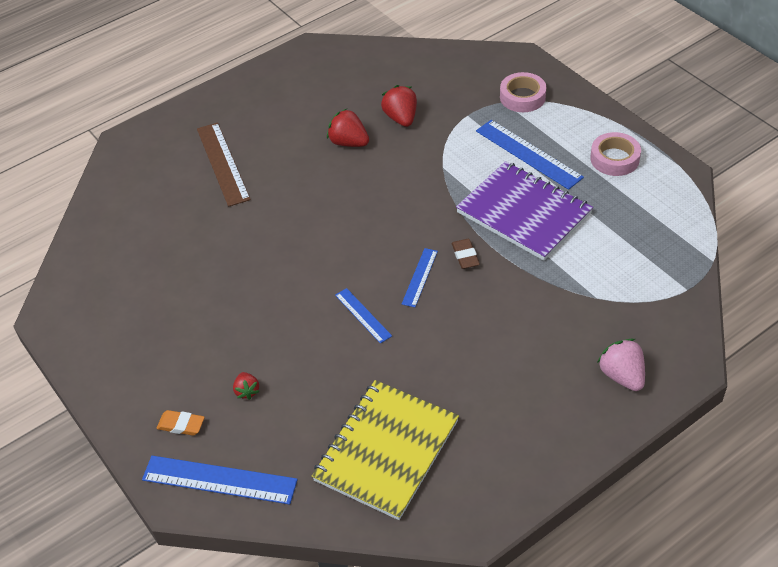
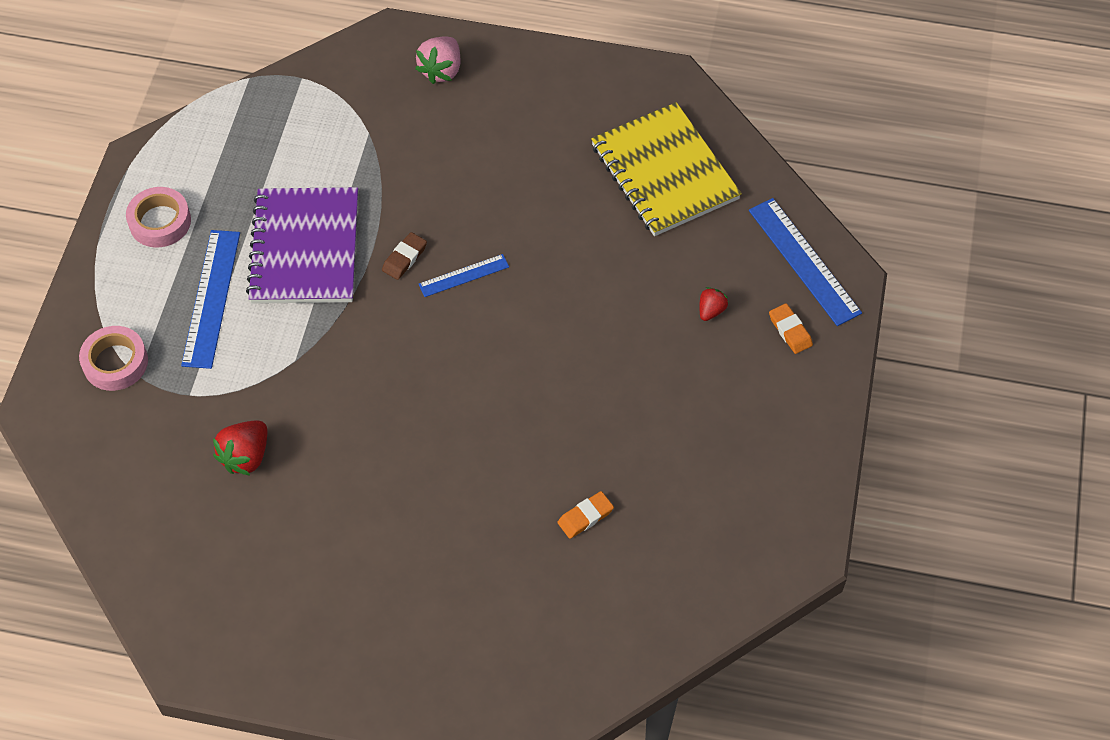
camera: 135 degrees left, 10 degrees up
brown ruler [197,123,251,207] -> none
yellow notebook [312,380,459,520] -> yellow notebook turned 75 degrees clockwise [591,102,742,236]
red strawberry [327,109,369,147] -> none
blue ruler [335,288,392,344] -> none
none -> orange eraser [557,491,614,539]

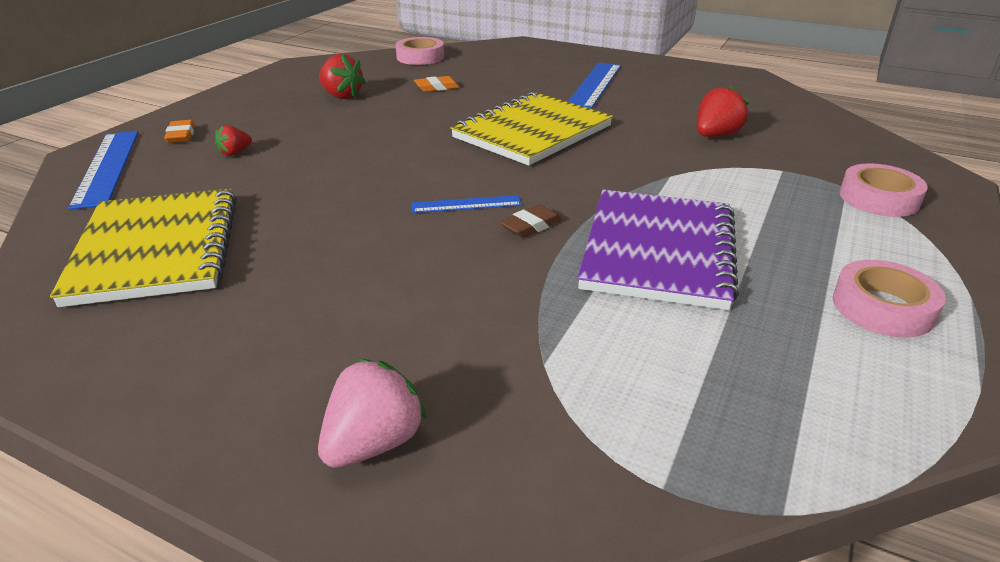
camera: 165 degrees left, 25 degrees down
blue ruler [181,230,240,369] -> blue ruler moved to [568,63,621,109]
none -> red strawberry [319,54,366,99]
none -> pink tape [395,37,444,65]
none -> yellow notebook [451,92,613,166]

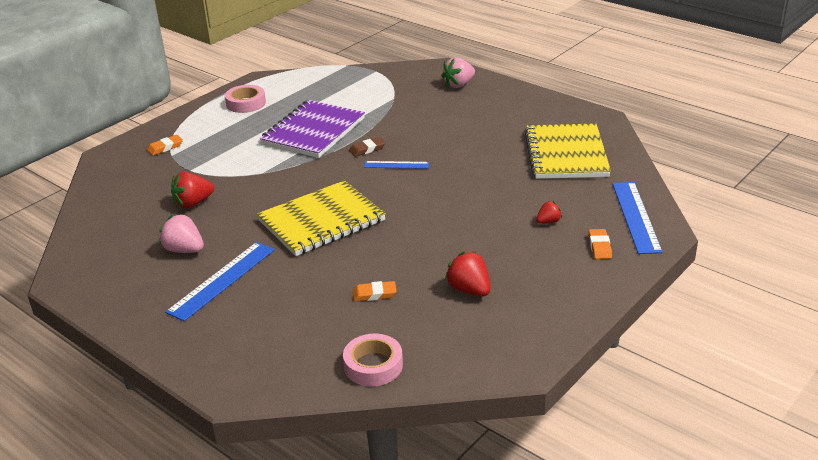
camera: 165 degrees left, 0 degrees up
pink tape [839,163,928,217] -> orange eraser [147,135,183,156]
none -> pink strawberry [159,214,204,253]

